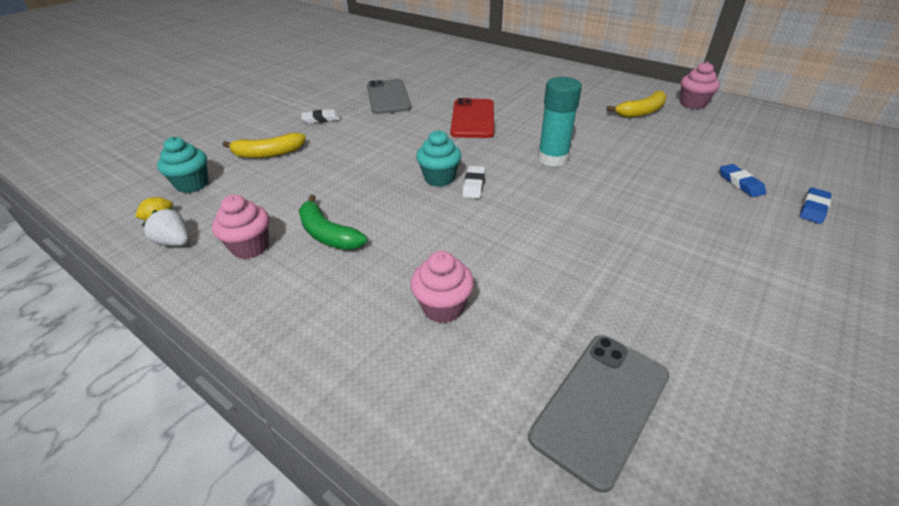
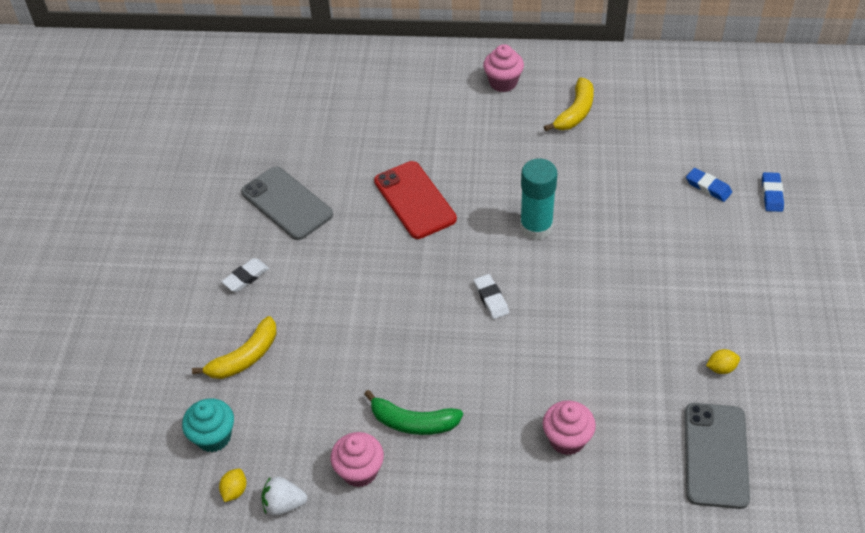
camera: 30 degrees left, 10 degrees up
turquoise cupcake [416,130,462,187] -> none
pink cupcake [680,62,720,109] -> pink cupcake moved to [483,44,524,92]
none -> yellow lemon [706,349,740,374]

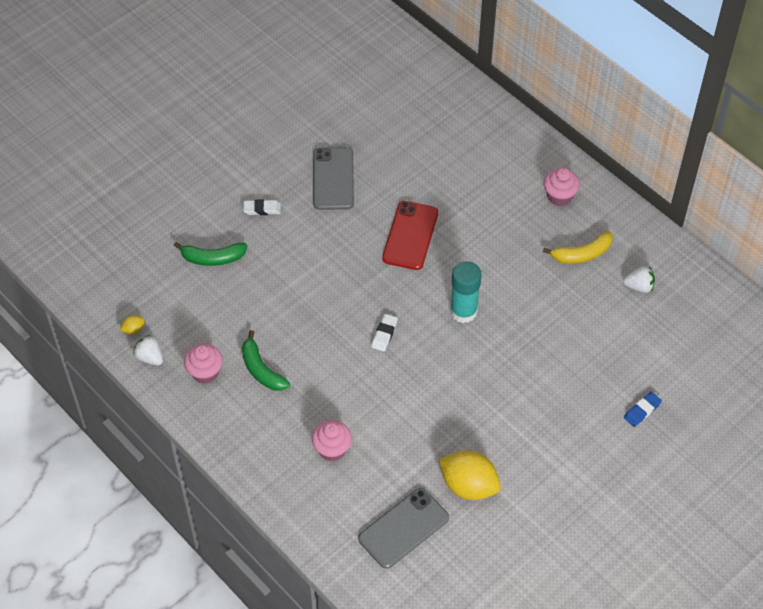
camera: 40 degrees right, 5 degrees up
turquoise cupcake [182,398,234,452] -> none
yellow banana [192,316,276,379] -> green banana [174,242,247,266]
blue eraser [686,168,732,202] -> none
yellow lemon [706,349,740,374] -> yellow lemon [439,451,501,500], size x2.37
none -> white strawberry [623,266,655,293]

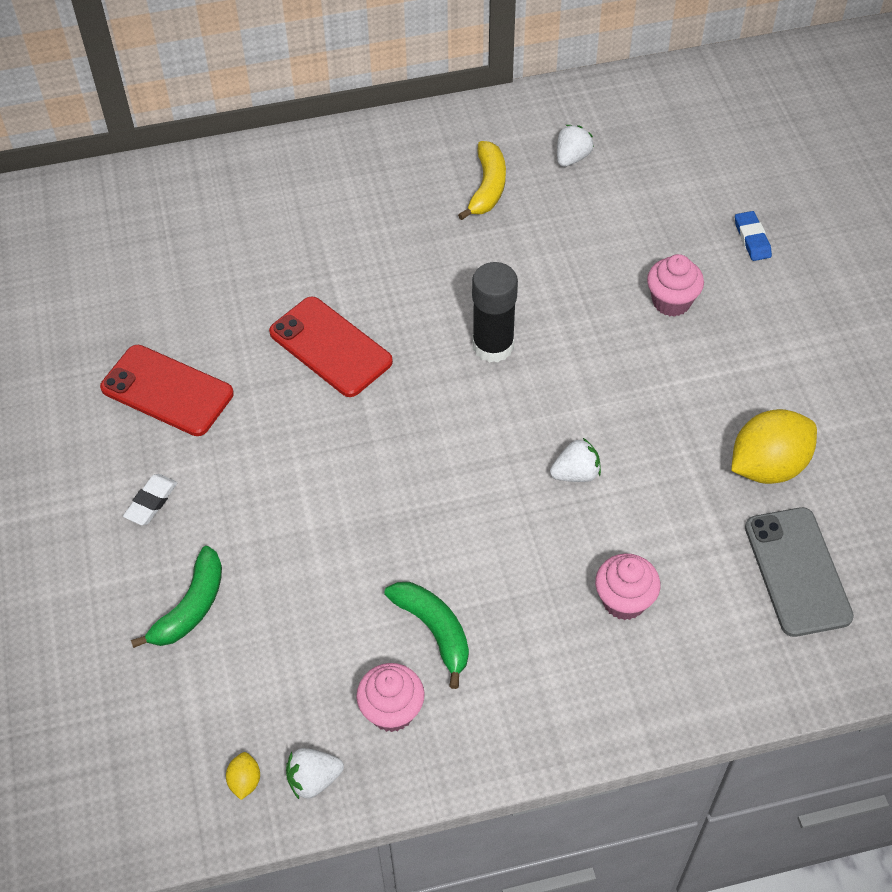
camera: 60 degrees left, 0 degrees up
green banana [242,330,290,391] -> green banana turned 120 degrees counterclockwise [384,582,469,689]
grey phone [313,147,354,210] -> red phone [100,345,234,436]
white eraser [371,314,398,352] -> none
turquoise glue stick [450,261,482,323] -> black glue stick [472,262,518,363]
pink cupcake [544,168,580,206] -> pink cupcake moved to [647,254,704,317]
none -> white strawberry [550,438,601,482]

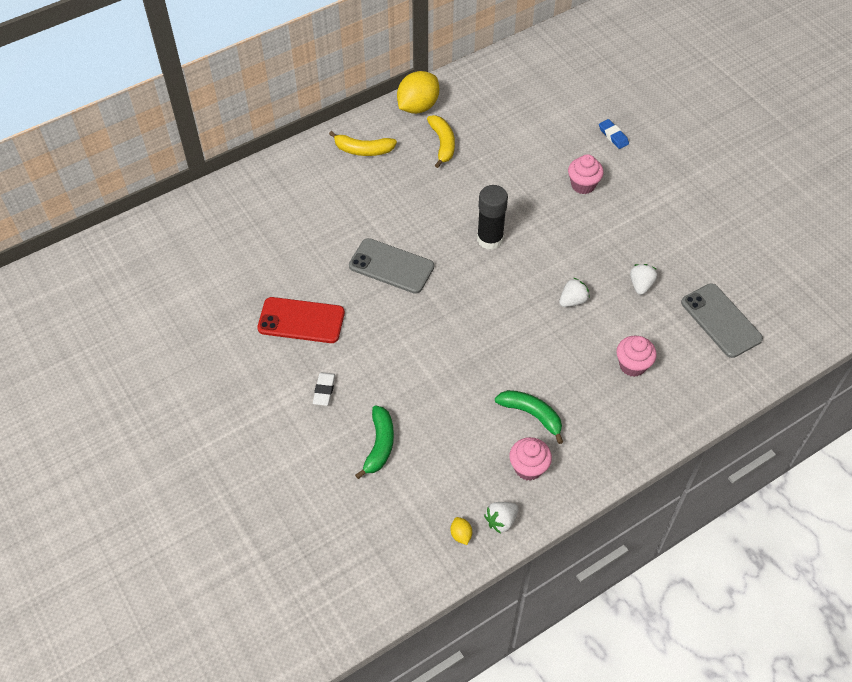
camera: 20 degrees left, 0 degrees up
red phone [269,296,393,397] -> grey phone [349,238,434,294]
white strawberry [557,125,594,167] -> white strawberry moved to [630,264,657,295]
yellow lemon [731,409,817,484] -> yellow lemon moved to [397,71,439,114]
none -> yellow banana [329,131,397,156]

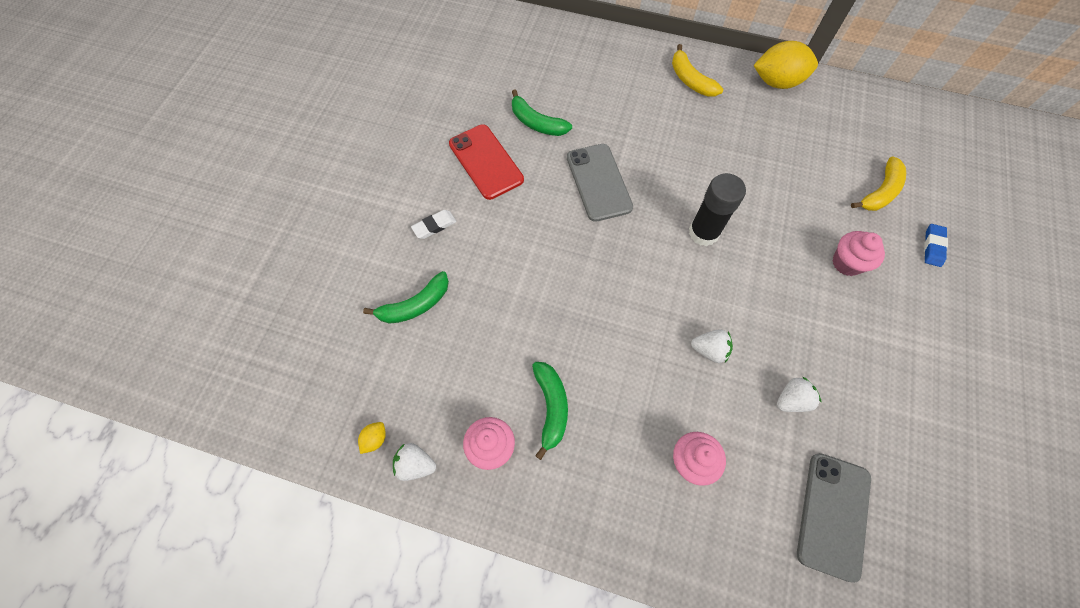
camera: 50 degrees right, 10 degrees up
yellow banana [427,115,455,168] -> yellow banana moved to [851,156,906,211]
none -> green banana [512,89,572,136]

